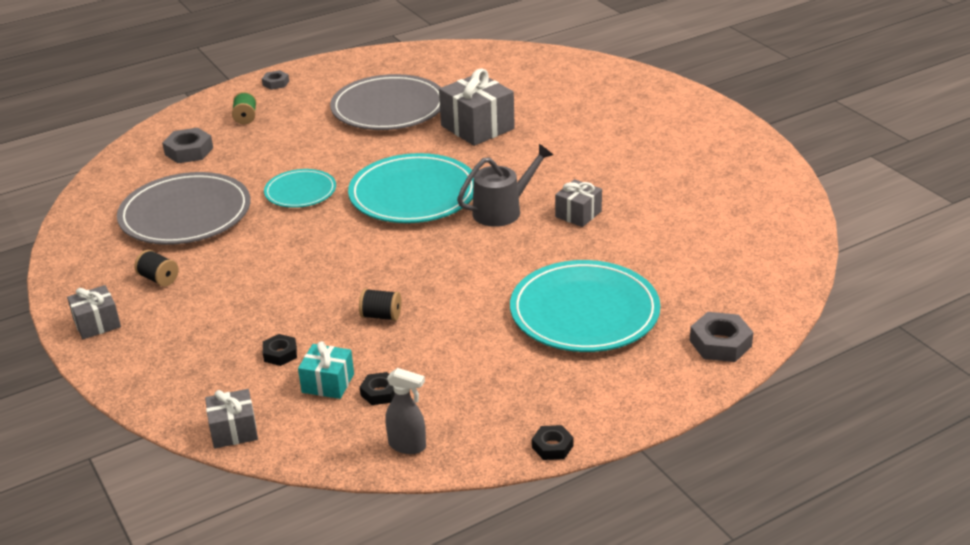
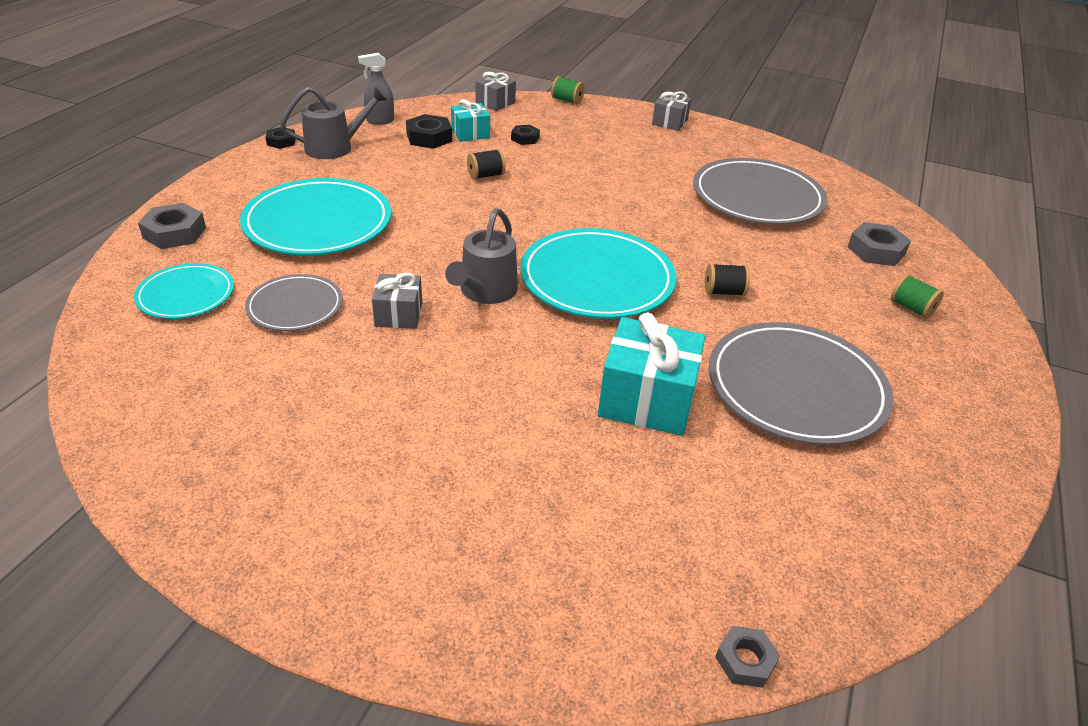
camera: 140 degrees right, 5 degrees up
black spool [134,250,179,287] -> black spool moved to [705,263,750,296]
grey nut [262,70,289,90] -> grey nut moved to [715,626,780,688]
turquoise plate [264,169,336,208] -> turquoise plate moved to [134,263,234,319]
black nut [360,372,395,405] -> black nut [406,114,452,149], size x1.63
grey gift [439,68,515,146] -> turquoise gift [598,313,706,436]
none -> grey plate [245,274,342,331]
none -> grey watering can [280,87,388,159]
none -> green spool [551,76,585,105]

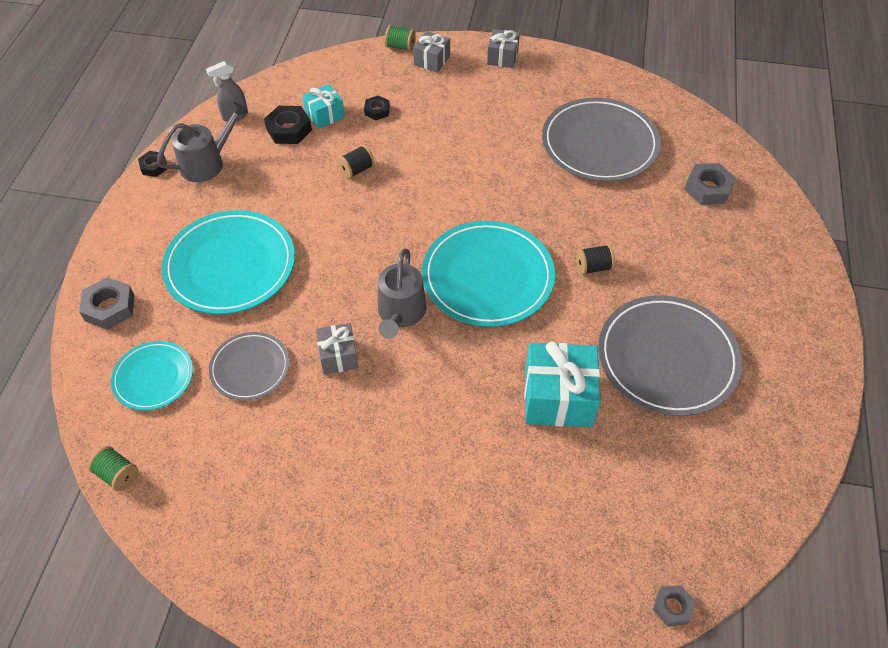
camera: 10 degrees left, 15 degrees up
grey gift [476,72,516,111] -> grey gift moved to [413,31,450,73]
green spool [891,274,944,319] -> green spool moved to [88,446,138,491]

